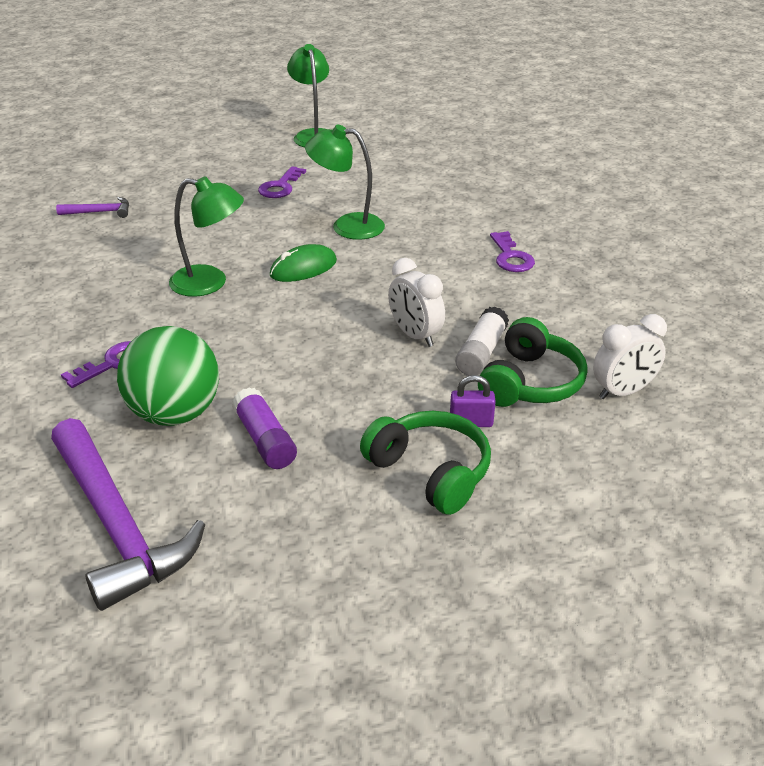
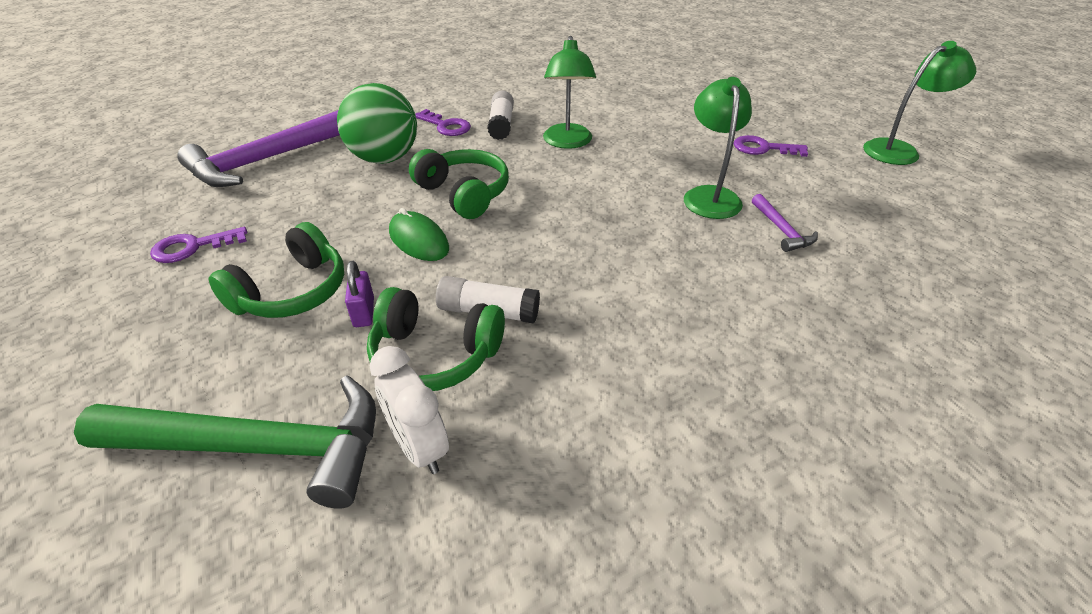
camera: 80 degrees right, 5 degrees up
purple hammer [56,197,129,218] -> purple hammer moved to [752,194,818,252]
purple glue stick [232,387,297,469] -> none
green mouse [270,244,337,282] -> green mouse moved to [389,208,449,261]
white clock [388,258,445,347] -> none
purple key [490,231,535,272] -> purple key moved to [150,227,247,263]
none -> green hammer [74,375,376,509]
none -> green headphones [409,149,509,219]
none -> white glue stick [487,91,514,140]

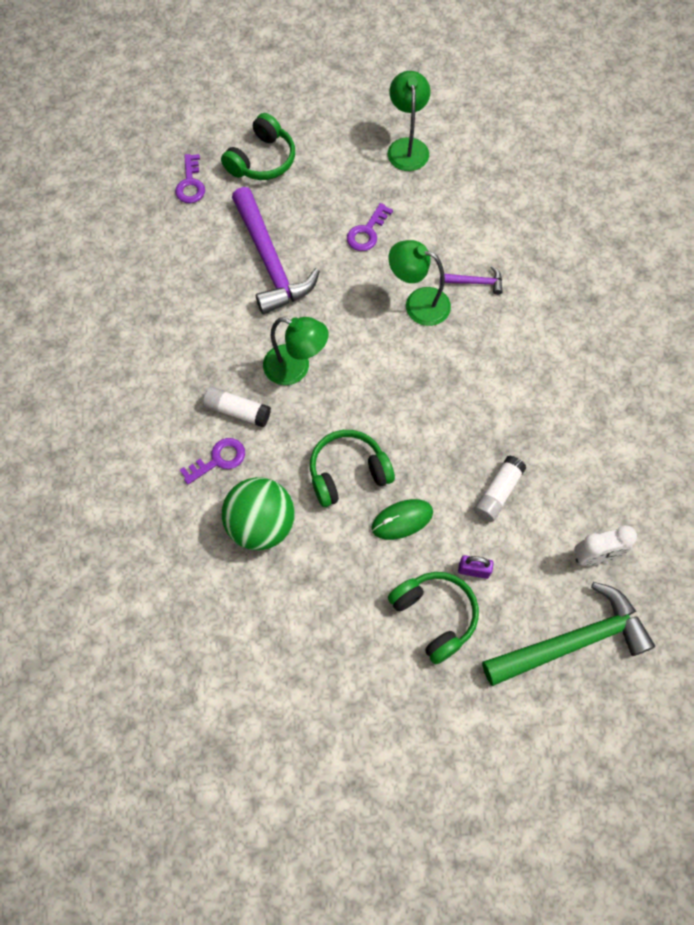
camera: 70 degrees left, 25 degrees up
green hammer [74,375,376,509] -> green hammer turned 45 degrees clockwise [482,582,655,686]
purple key [150,227,247,263] -> purple key moved to [175,154,205,203]
purple hammer [177,110,340,187] -> purple hammer moved to [232,187,320,314]
green headphones [367,287,505,391] -> green headphones moved to [221,113,295,180]

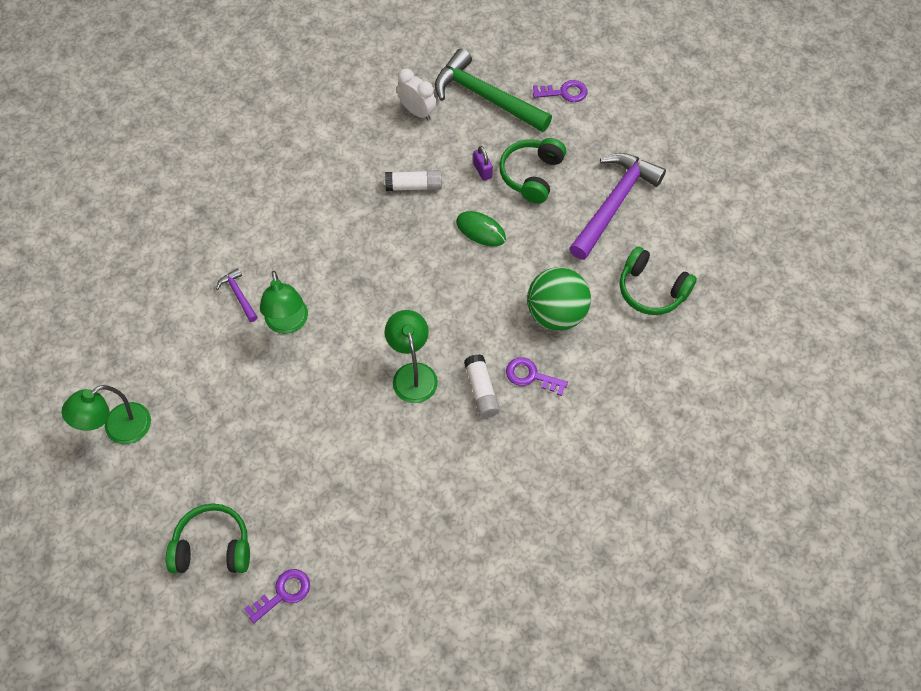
camera: 125 degrees left, 5 degrees down
purple hammer [232,187,320,314] -> purple hammer moved to [569,153,666,260]
green headphones [310,430,395,507] -> green headphones moved to [620,246,697,315]
purple key [347,203,393,251] -> purple key moved to [533,80,587,102]

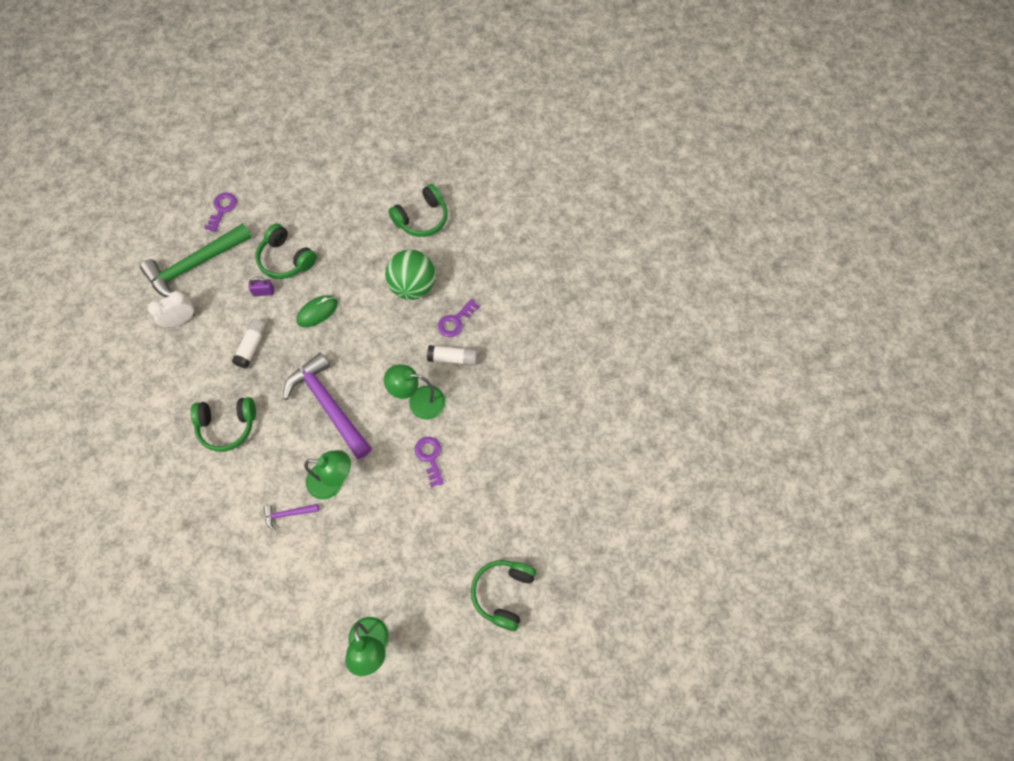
camera: 70 degrees left, 5 degrees up
purple key [244,569,310,624] -> purple key moved to [415,437,444,487]
purple hammer [569,153,666,260] -> purple hammer moved to [283,353,372,459]
none -> green headphones [190,397,256,452]

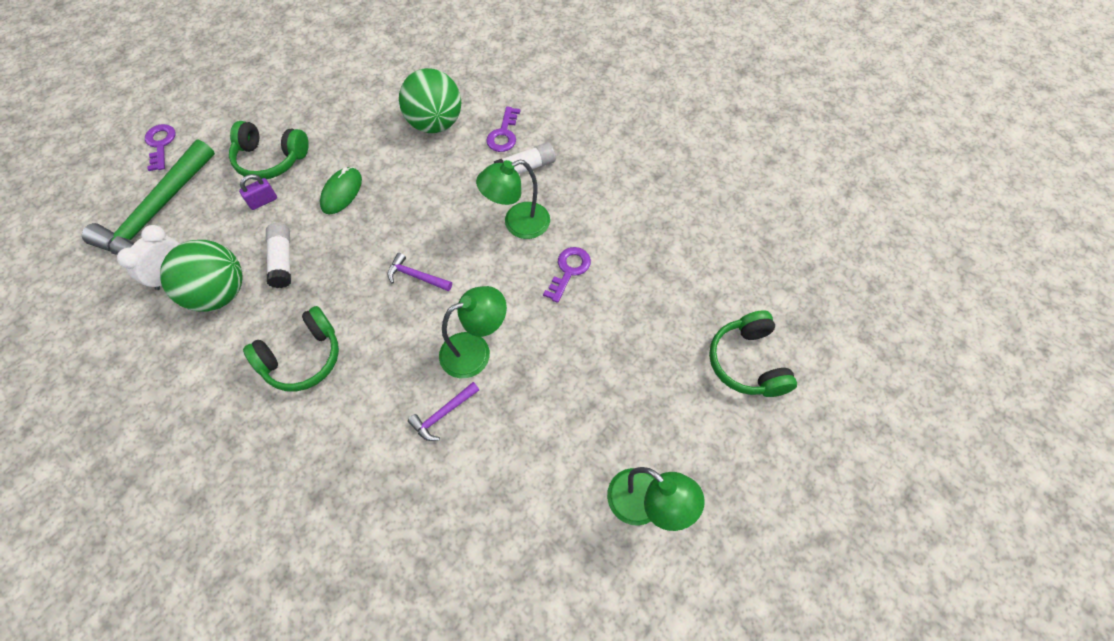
camera: 30 degrees left, 5 degrees down
purple hammer [283,353,372,459] -> purple hammer [388,253,452,291], size x0.44
green headphones [388,184,448,237] -> none
purple key [415,437,444,487] -> purple key turned 75 degrees clockwise [543,247,591,303]
none -> green ball [160,240,243,312]

